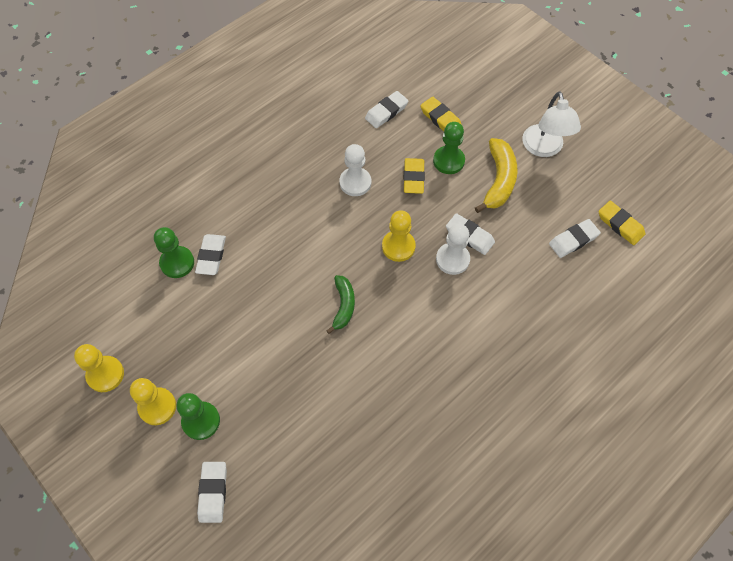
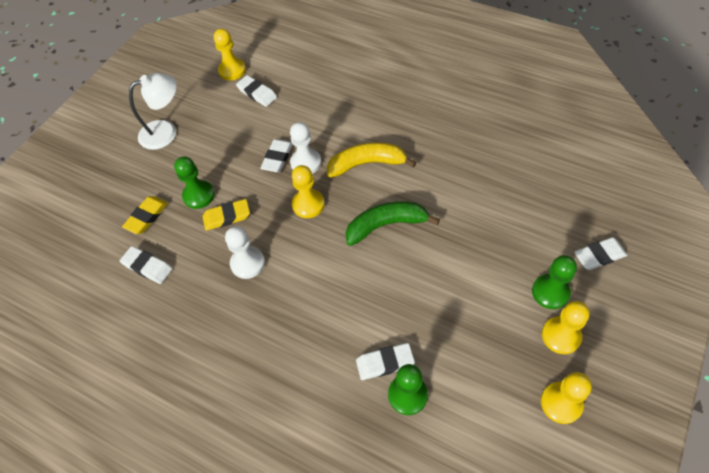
camera: 105 degrees left, 5 degrees down
green banana [327,275,355,334] -> green banana [346,201,440,246], size x1.54
yellow banana [475,138,517,213] -> yellow banana moved to [327,142,416,178]
yellow eraser [598,201,645,245] -> yellow pawn [214,29,246,80]

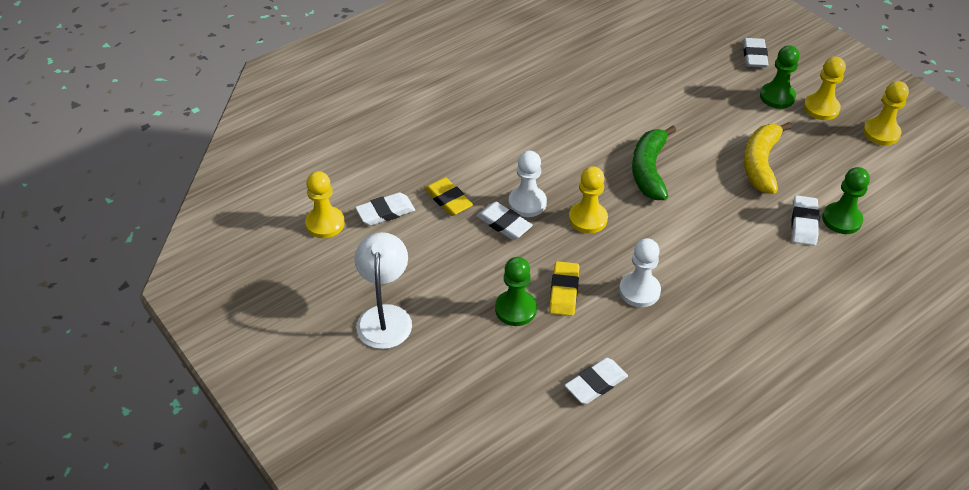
camera: 70 degrees left, 10 degrees down
yellow eraser [122,196,168,234] -> yellow eraser moved to [424,177,473,216]
yellow banana [327,142,416,178] -> yellow banana moved to [744,122,792,194]

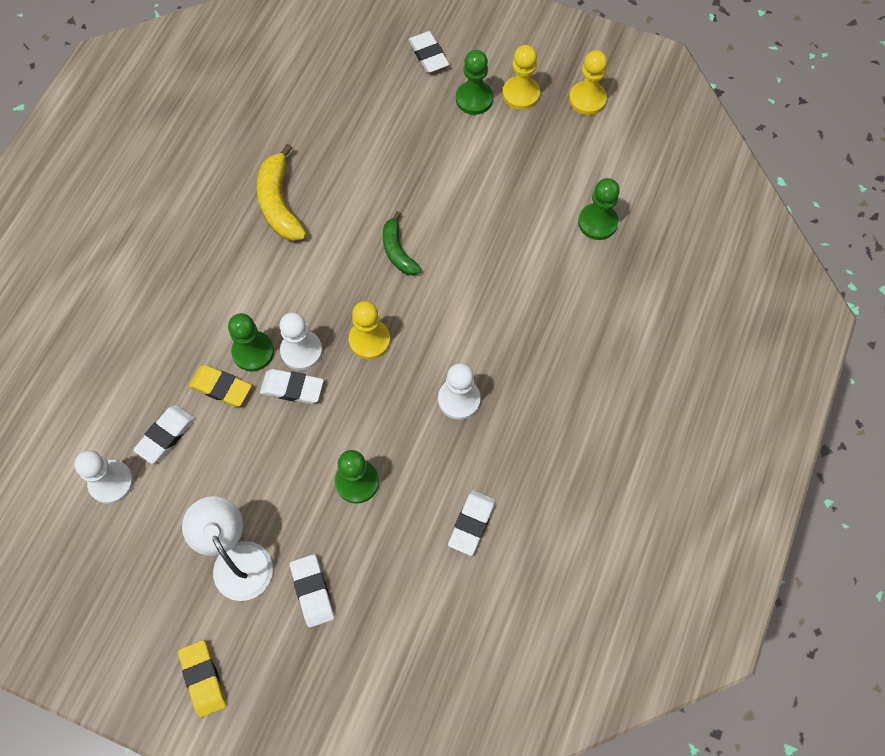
camera: 30 degrees left, 20 degrees up
yellow pawn [305,171,345,238] -> white pawn [74,451,134,504]
yellow eraser [549,261,580,316] -> yellow eraser moved to [178,640,226,717]
green banana [632,126,676,200] -> green banana [383,211,421,275], size x0.65
yellow banana [744,122,792,194] -> yellow banana moved to [257,143,307,241]
white eraser [792,195,819,245] -> white eraser moved to [290,554,334,628]
none -> green pawn [228,313,274,371]

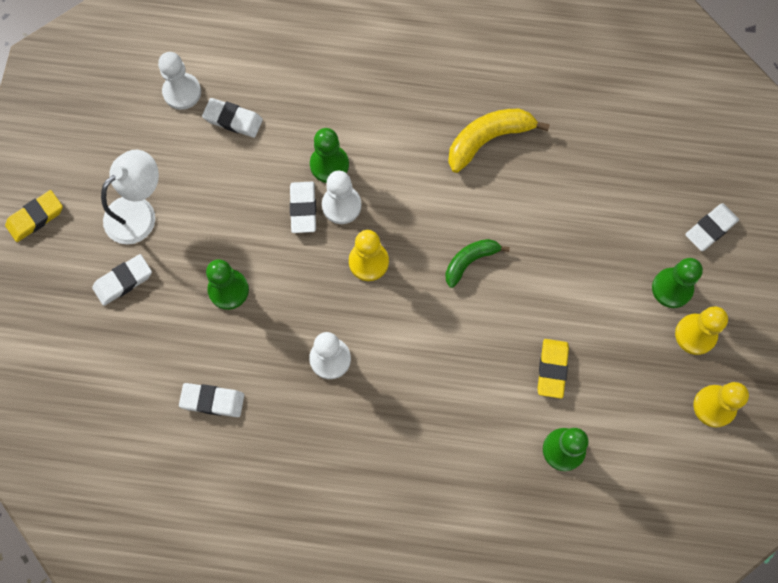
camera: 75 degrees right, 5 degrees up
yellow eraser [189,365,252,407] -> yellow eraser moved to [538,339,569,399]

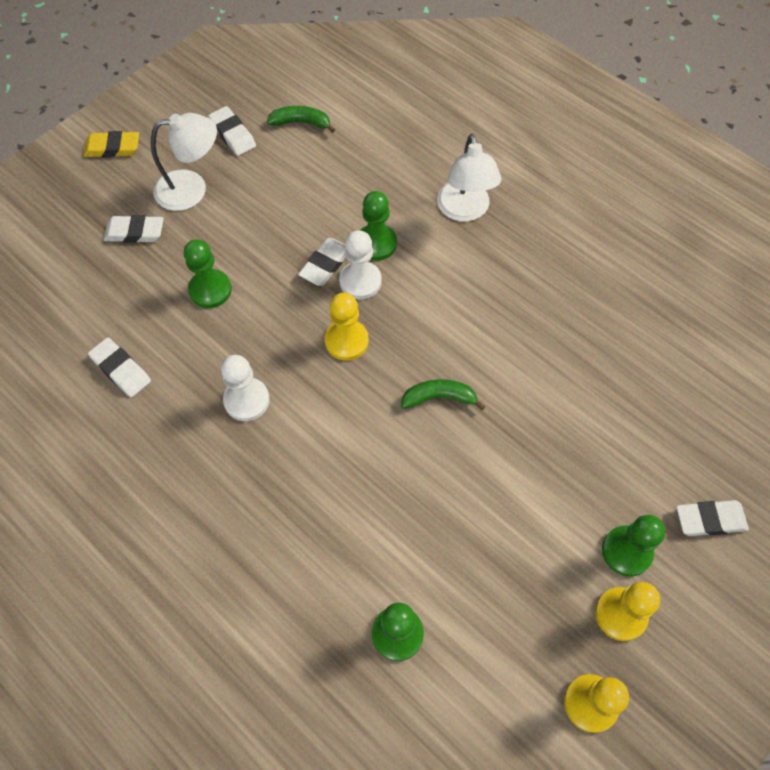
camera: 35 degrees right, 10 degrees down
white pawn [158,52,201,110] -> green banana [267,106,335,133]
white eraser [202,98,263,138] -> white eraser moved to [208,106,256,156]
yellow banana [448,109,550,173] -> none
yellow eraser [538,339,569,399] -> none
none -> white lamp [437,133,502,222]

